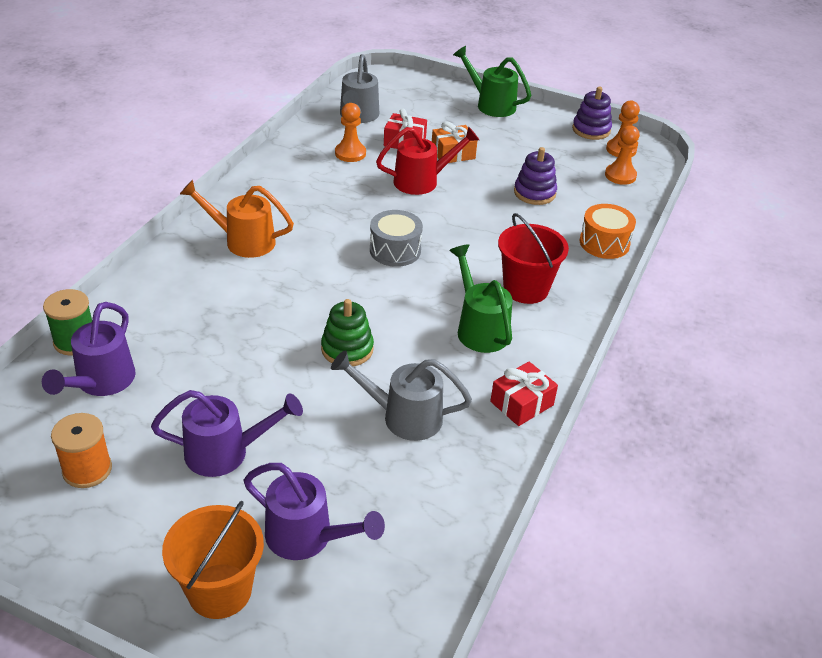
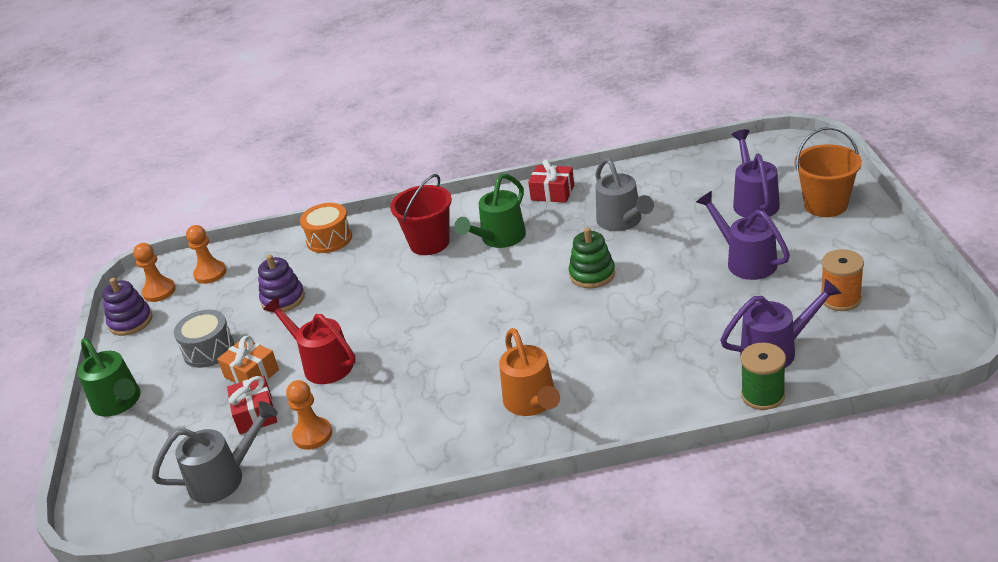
camera: 115 degrees left, 5 degrees down
grey drum [370,210,423,267] -> grey drum moved to [174,309,235,368]
green watering can [453,46,531,117] -> green watering can turned 45 degrees counterclockwise [77,338,141,417]

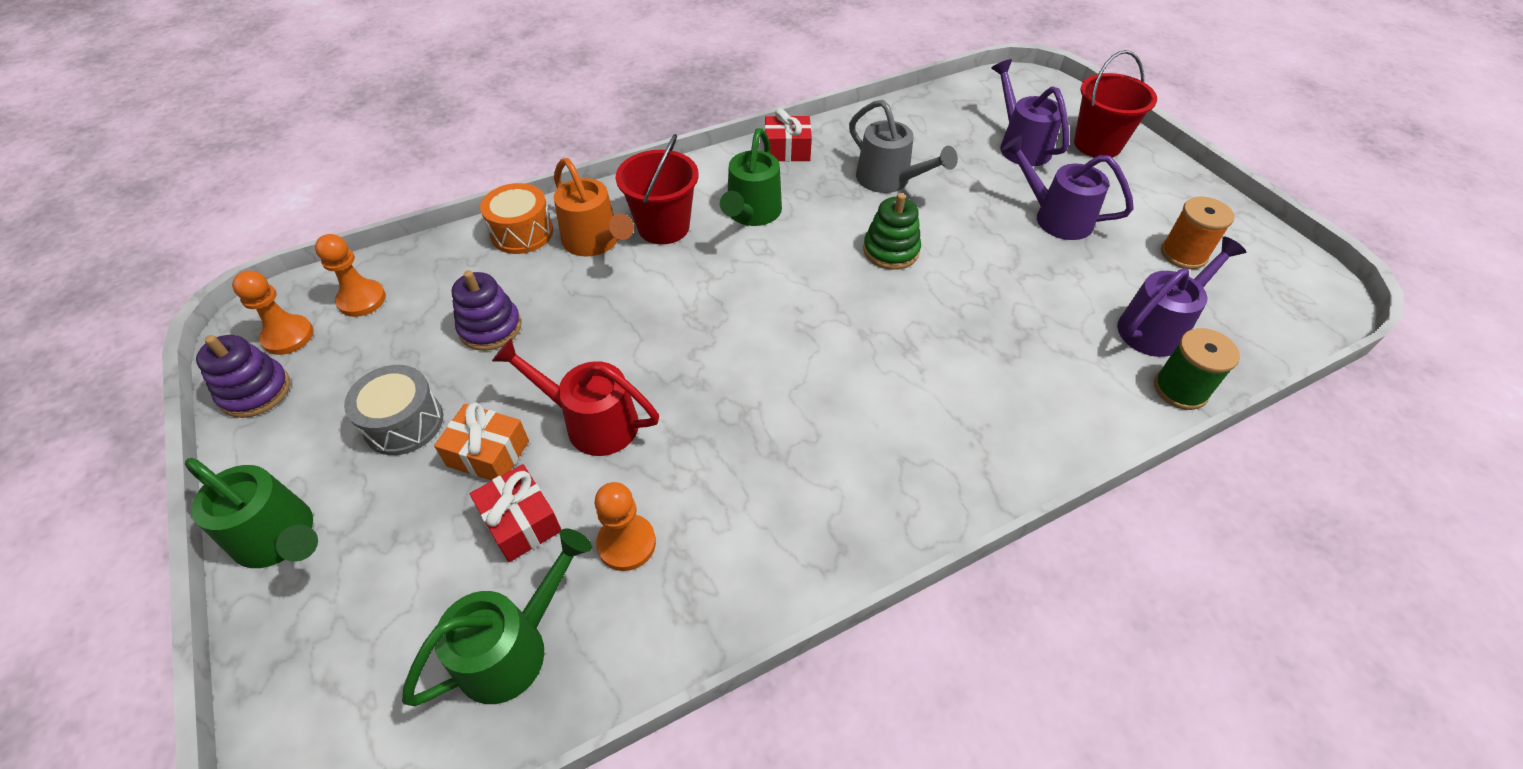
camera: 25 degrees left, 15 degrees up
grey watering can [152,401,278,503] -> green watering can [402,528,592,706]
orange watering can [499,328,560,416] -> orange watering can moved to [554,158,634,257]
orange bucket [795,127,862,217] -> red bucket [1074,50,1157,158]

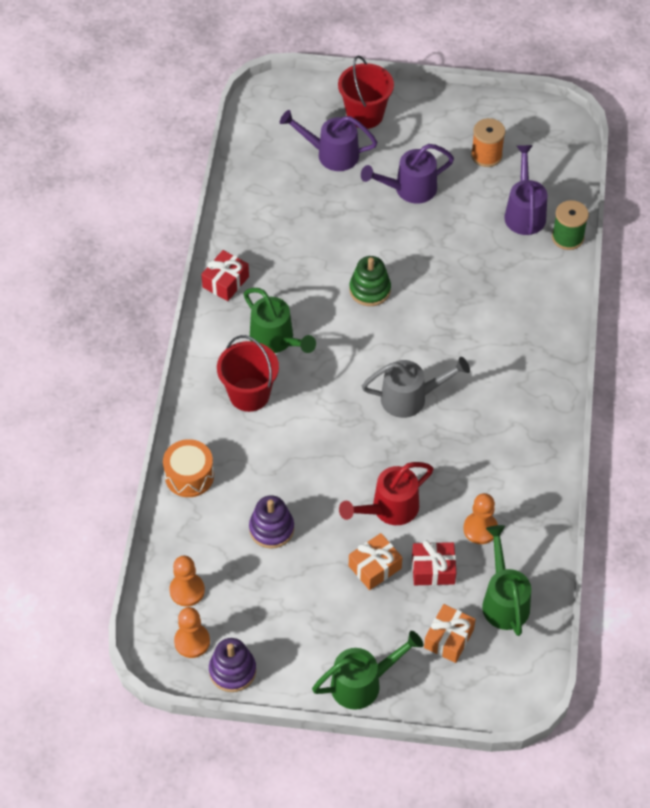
camera: 55 degrees left, 5 degrees up
grey drum [344,365,443,455] -> none
orange watering can [554,158,634,257] -> none
grey watering can [849,100,958,193] -> grey watering can moved to [362,357,470,418]
none -> orange gift [424,604,475,663]

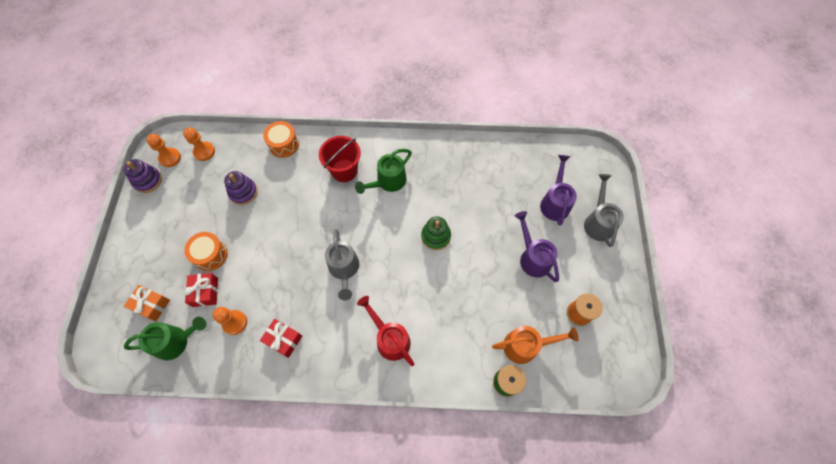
camera: 85 degrees right, 10 degrees up
red gift [201,250,249,301] -> red gift moved to [260,319,302,358]
green watering can [312,631,423,710] -> none
red bucket [338,55,394,129] -> grey watering can [584,174,624,247]
red watering can [339,462,433,525] -> red watering can moved to [357,296,414,366]
orange gift [349,533,402,590] -> orange drum [184,232,228,271]
purple watering can [504,145,547,235] -> orange watering can [492,326,579,364]

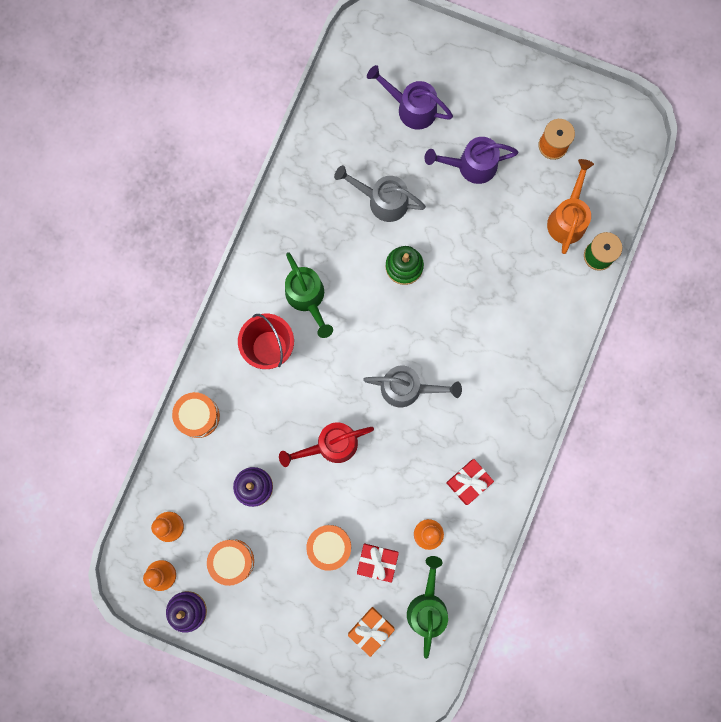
camera: 70 degrees left, 15 degrees up
red watering can [357,296,414,366] -> red watering can moved to [279,422,374,467]
grey watering can [584,174,624,247] -> grey watering can moved to [334,165,426,222]
none -> orange drum [207,539,254,586]

